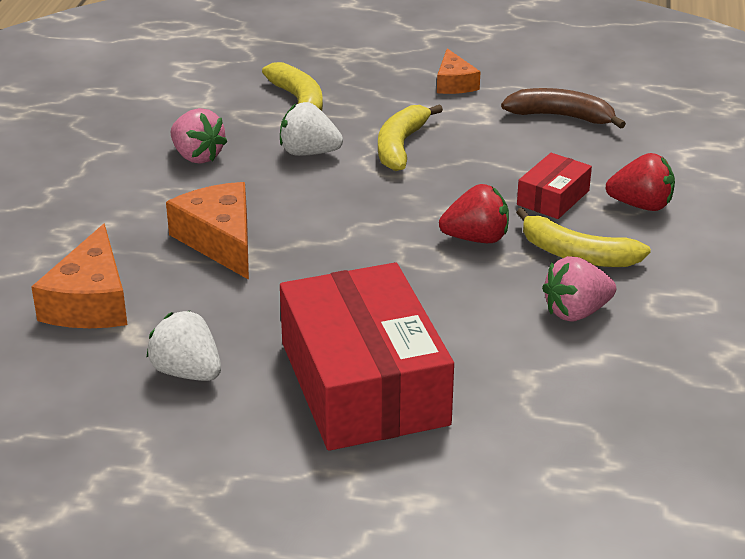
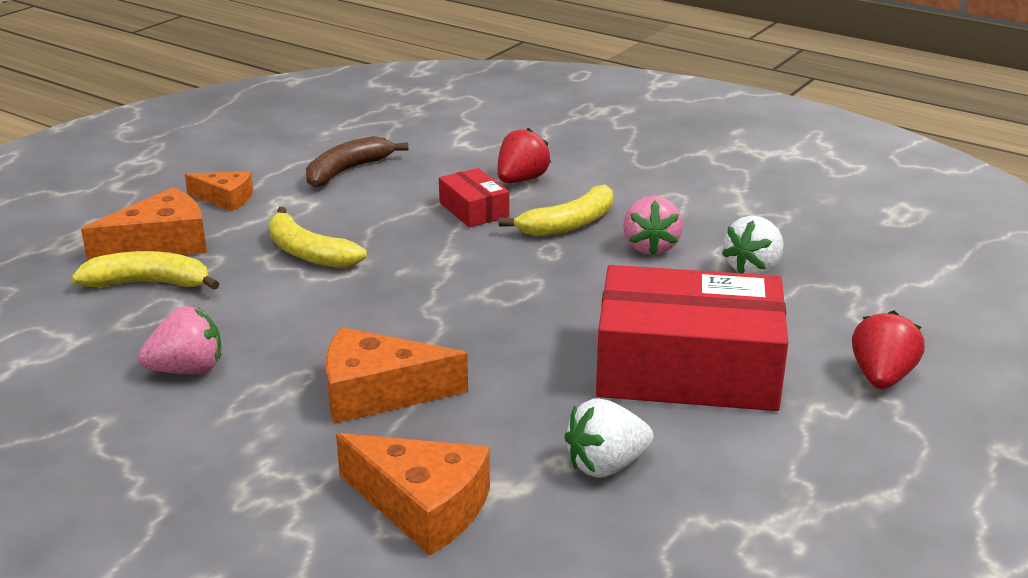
camera: 65 degrees left, 5 degrees down
white strawberry [280,102,343,156] -> white strawberry moved to [722,215,784,275]
red strawberry [439,184,509,243] -> red strawberry moved to [852,310,925,389]
none -> orange cheese [81,187,207,261]

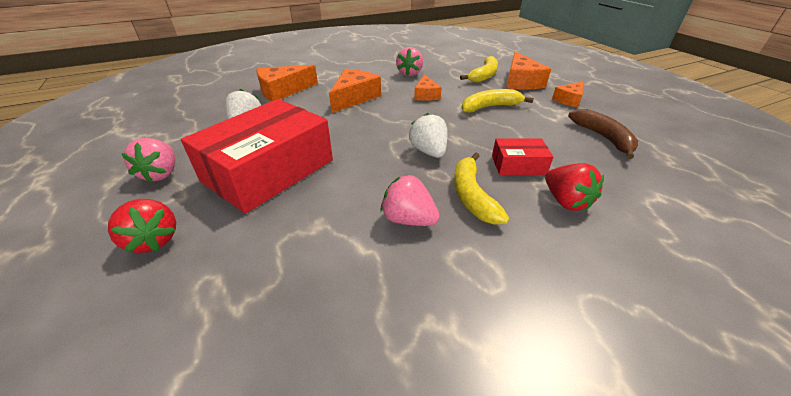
camera: 120 degrees right, 10 degrees up
white strawberry [722,215,784,275] -> white strawberry moved to [409,113,448,158]
none -> pink strawberry [122,138,175,182]
none -> orange cheese [414,75,442,101]

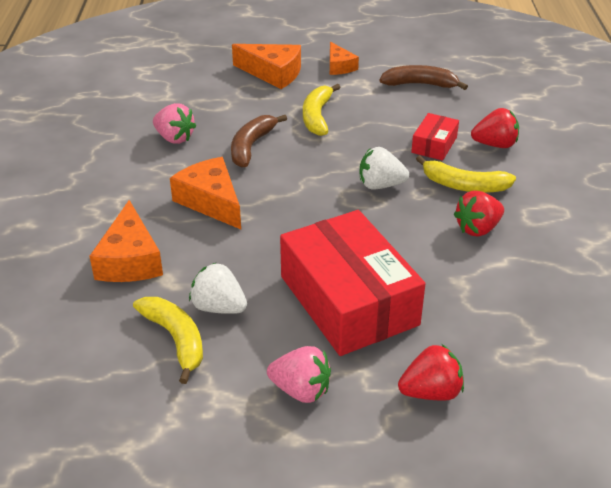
camera: 65 degrees left, 0 degrees up
pink strawberry [381,175,440,226] -> red strawberry [454,191,504,237]
orange cheese [414,75,442,101] -> brown banana [231,115,287,167]
yellow banana [460,56,498,83] -> yellow banana moved to [133,297,203,384]

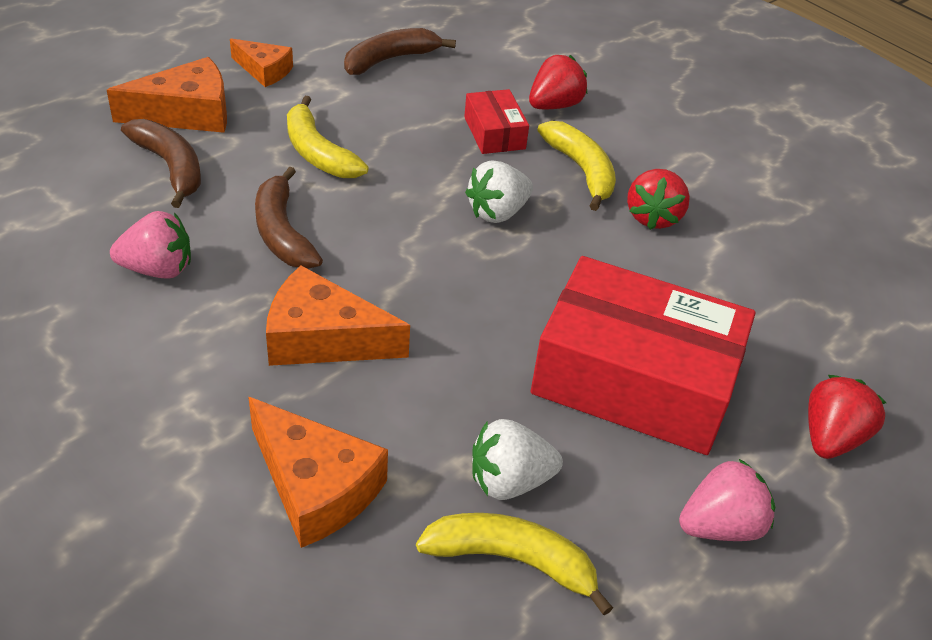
camera: 45 degrees left, 5 degrees up
yellow banana [416,155,516,193] -> yellow banana turned 90 degrees counterclockwise [537,121,616,211]
none -> brown banana [121,119,201,208]

